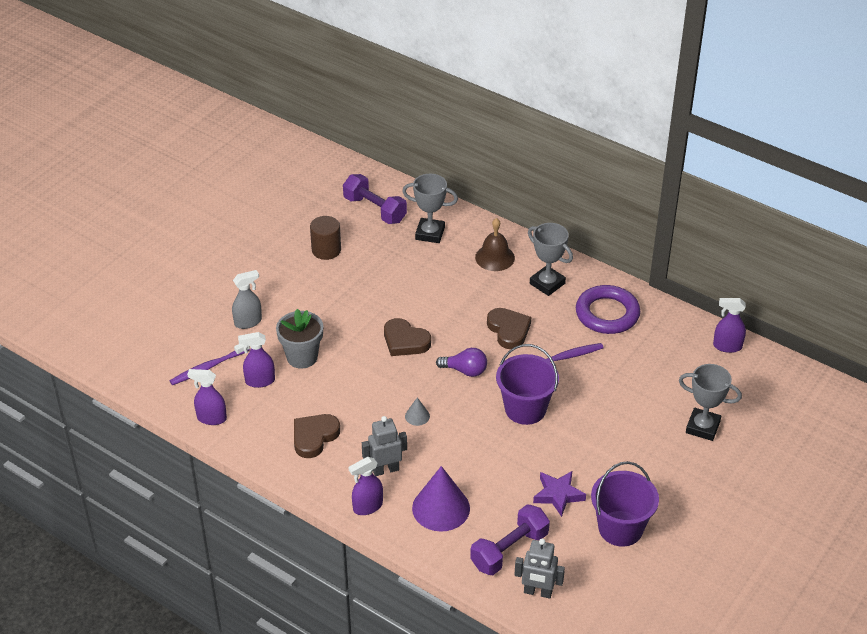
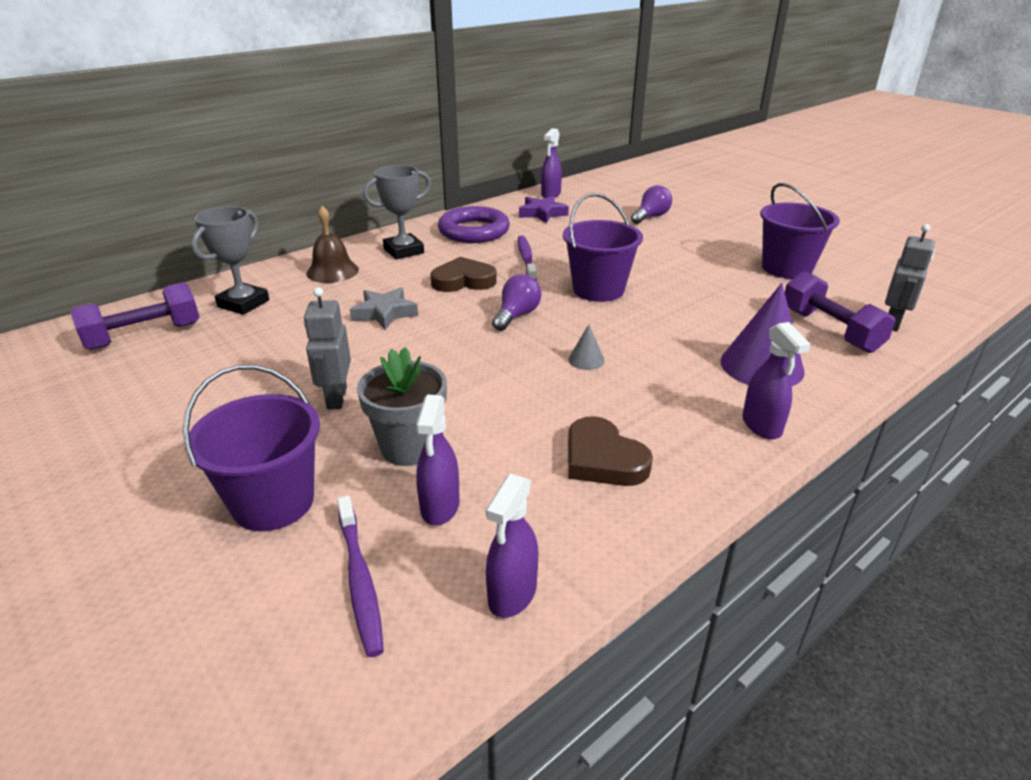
camera: 75 degrees left, 10 degrees down
grey spray bottle [232,270,262,329] -> purple bucket [183,365,320,531]
brown cylinder [310,216,341,260] -> none
grey robot [362,416,407,476] -> grey robot moved to [304,287,351,410]
brown heart [384,318,431,356] -> none
purple star [533,471,586,517] -> purple star moved to [519,196,569,223]
grey trophy [679,364,742,441] -> purple light bulb [631,185,672,224]
none -> grey star [350,287,418,330]

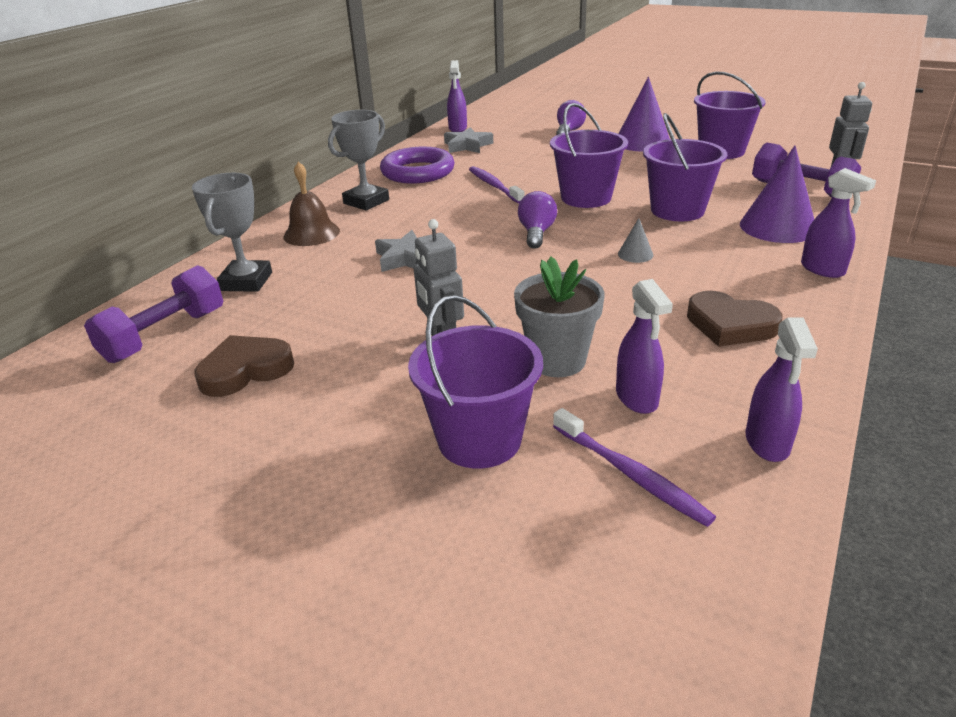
camera: 20 degrees left, 0 degrees up
brown heart [430,257,497,292] -> brown heart moved to [194,335,294,397]
purple star [519,196,569,223] -> grey star [444,127,493,153]
none -> purple cone [619,77,670,152]
none -> purple bucket [643,113,727,221]

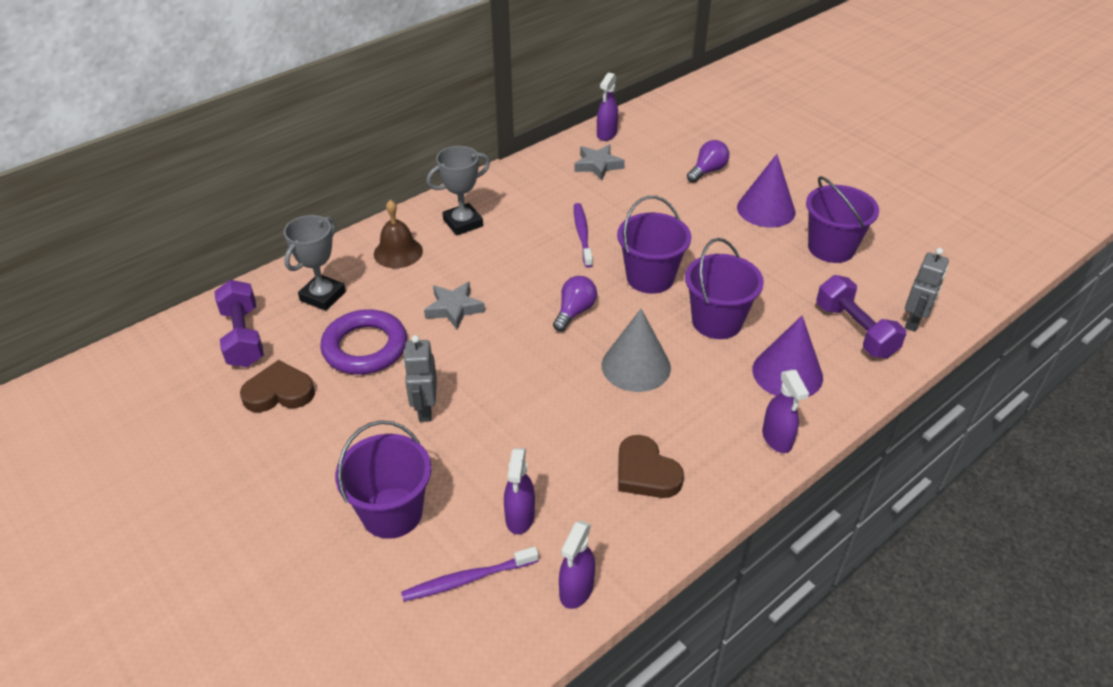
camera: 20 degrees right, 10 degrees up
purple dumbbell [84,265,223,363] -> purple dumbbell turned 75 degrees counterclockwise [214,280,264,367]
purple ring [380,147,455,184] -> purple ring moved to [320,309,407,375]
grey flower pot [514,257,605,377] -> none
purple toothbrush [553,408,716,527] -> purple toothbrush turned 90 degrees clockwise [401,547,539,602]
grey cone [618,218,654,263] -> grey cone [602,309,671,392], size x2.20

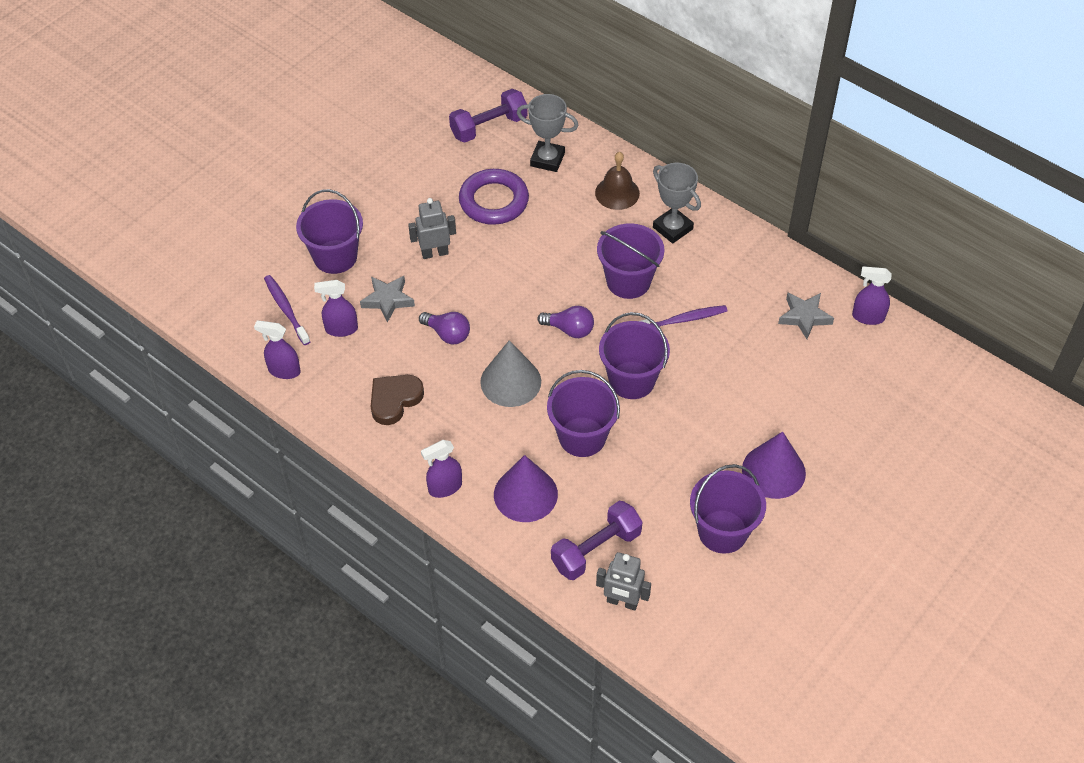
camera: 80 degrees right, 10 degrees up
brown heart [240,360,315,412] -> none
grey star [424,282,485,330] -> grey star moved to [360,276,415,323]
purple light bulb [687,140,729,183] -> purple light bulb moved to [419,312,470,344]
none -> purple bucket [597,223,665,299]

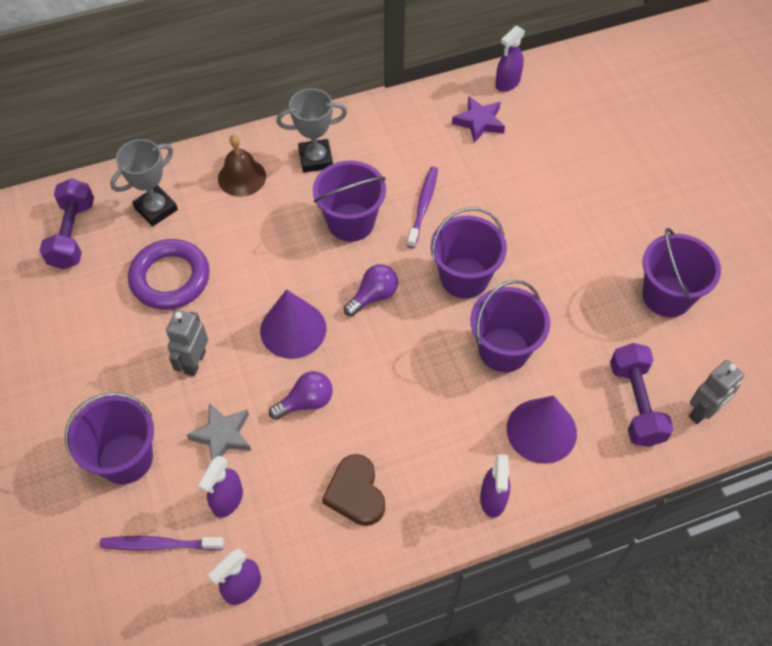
camera: 60 degrees left, 5 degrees up
grey cone [480,340,541,407] -> none
purple cone [742,431,806,499] -> purple cone moved to [260,289,326,359]
grey star [778,293,834,339] -> purple star [452,96,505,143]

